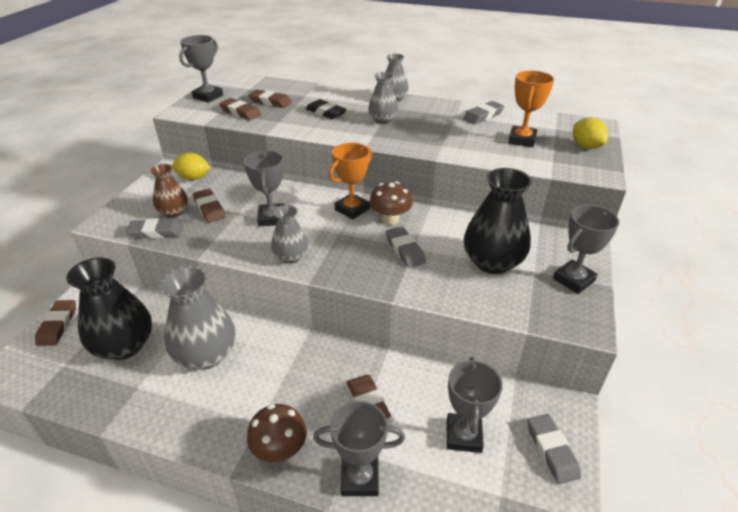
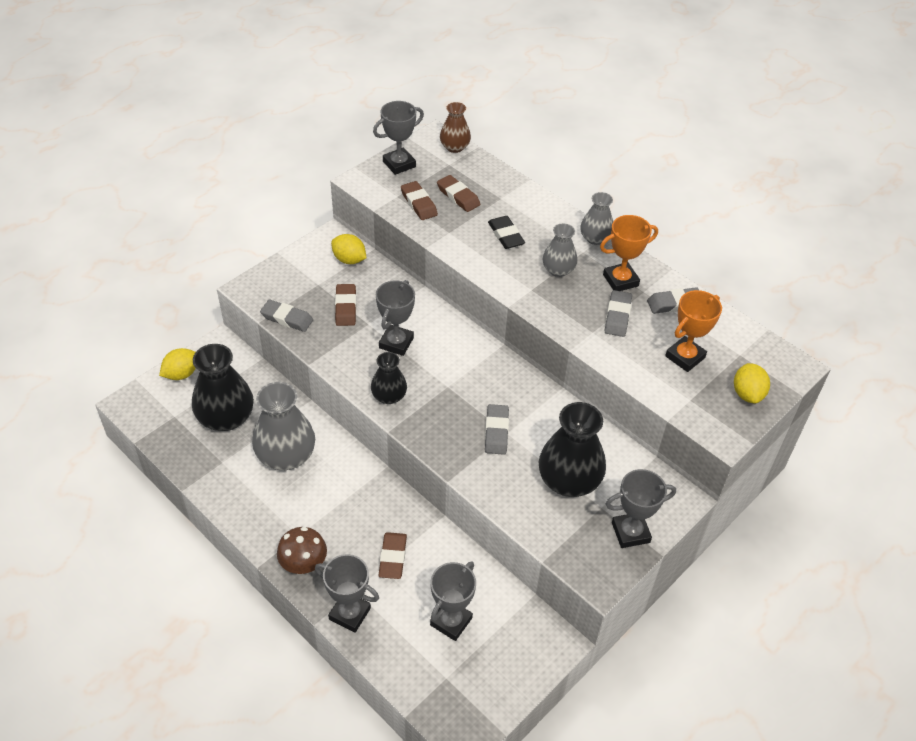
camera: 25 degrees right, 10 degrees up
brown eraser [35,300,76,346] -> yellow lemon [159,348,196,380]
brown vase [150,164,188,218] -> brown vase moved to [440,102,471,153]
grey vase [271,205,308,263] -> black vase [371,352,407,404]
orange trophy [329,143,372,219] -> orange trophy moved to [600,215,658,291]
brown mushroom [369,182,413,225] -> none
grey eraser [527,414,581,484] -> grey eraser moved to [605,290,632,337]

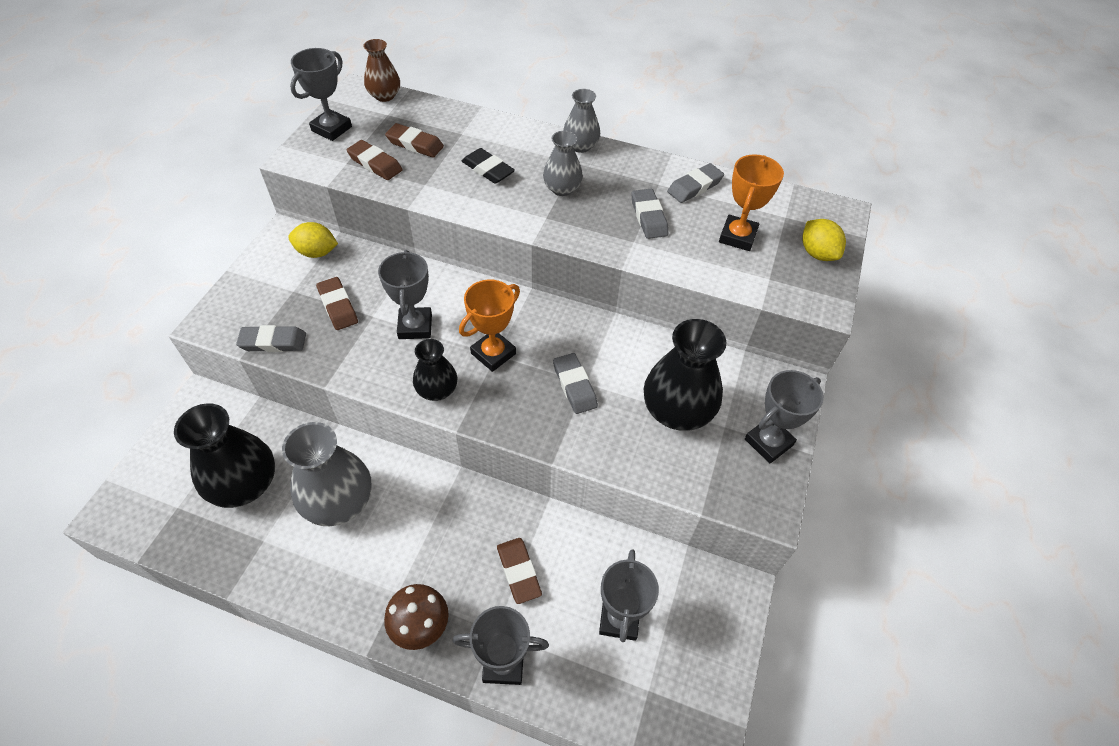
camera: 25 degrees left, 5 degrees up
yellow lemon [159,348,196,380] -> none
orange trophy [600,215,658,291] -> orange trophy moved to [459,279,520,372]

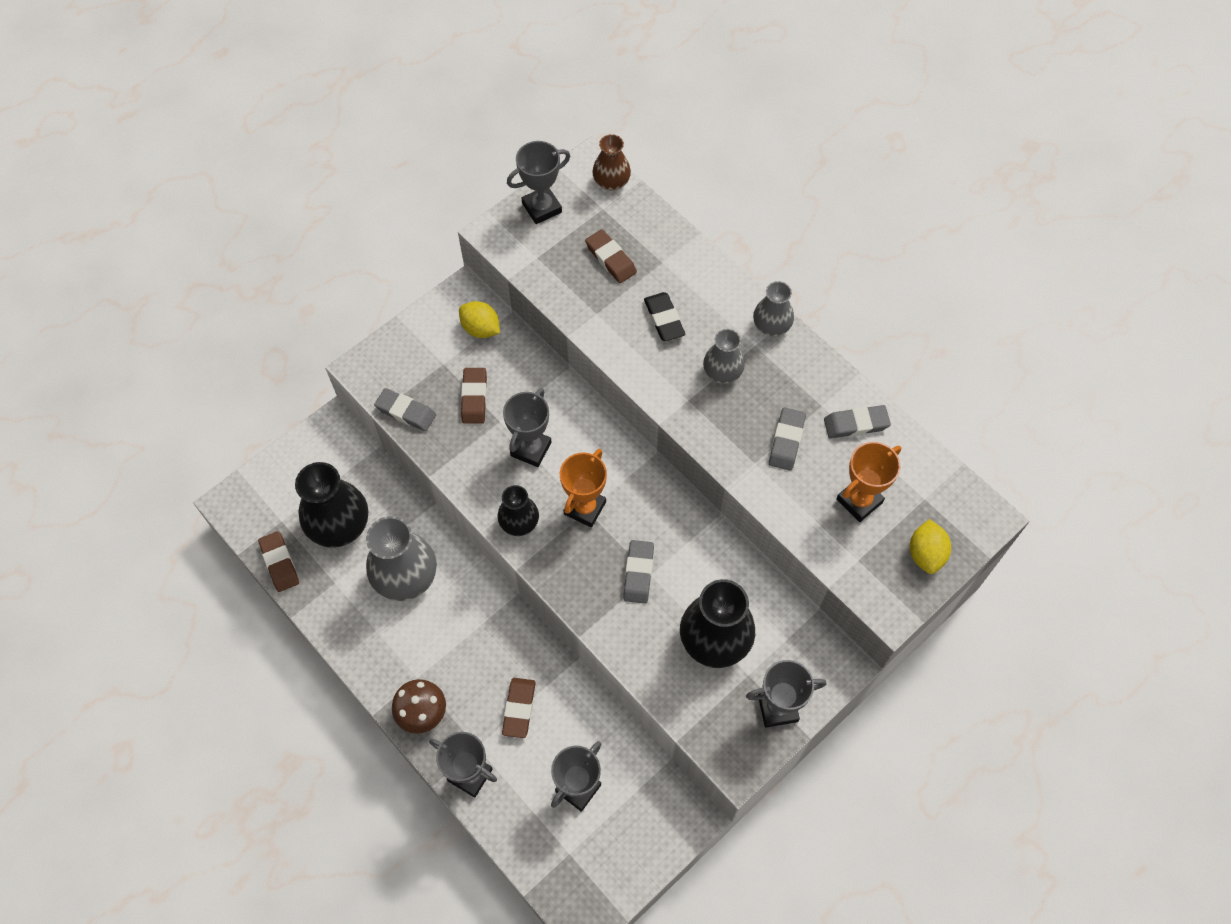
camera: 30 degrees right, 10 degrees up
brown eraser [347,140,402,180] -> brown eraser moved to [258,531,299,592]
orange trophy [459,279,520,372] -> orange trophy turned 45 degrees counterclockwise [560,449,607,527]

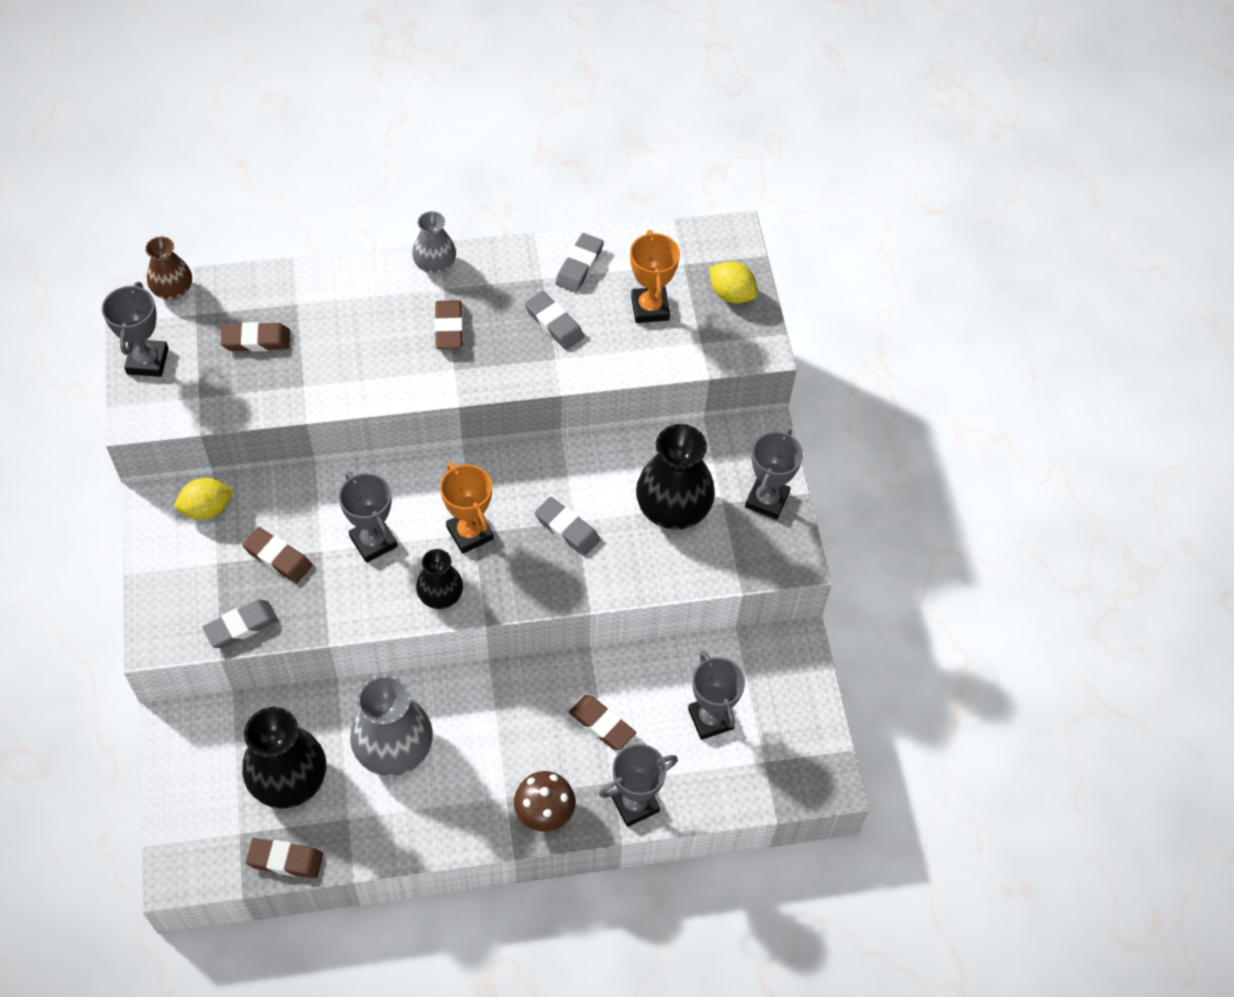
camera: 60 degrees left, 5 degrees down
black eraser [644,292,685,341] -> none
grey vase [703,329,745,384] -> brown eraser [435,300,463,349]

